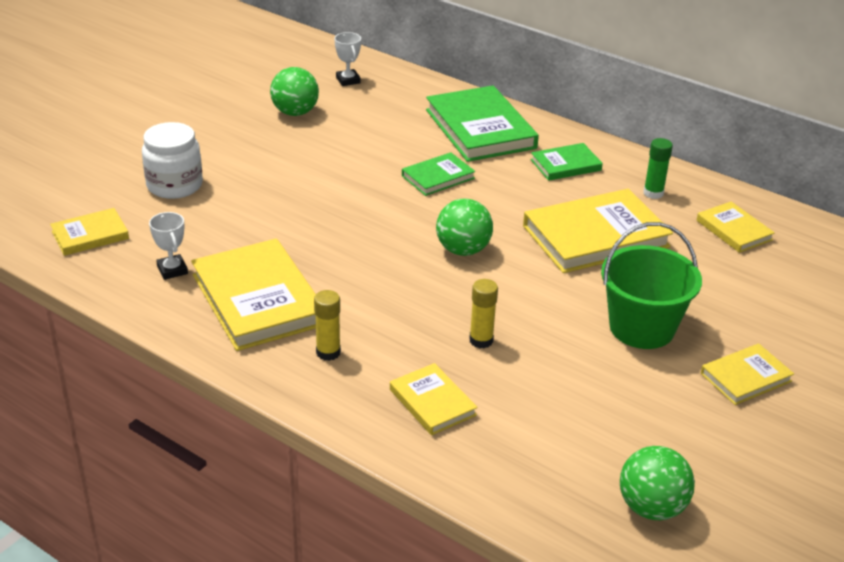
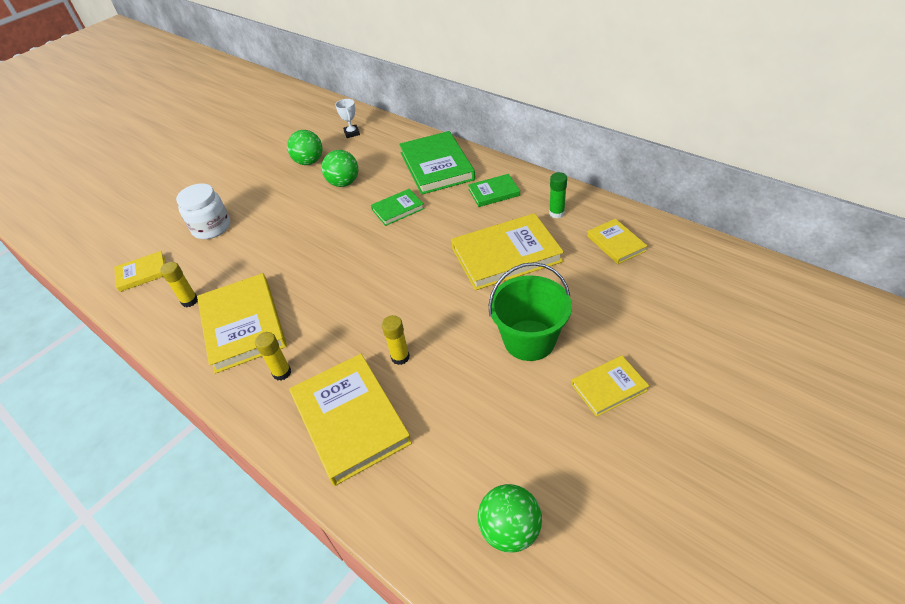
camera: 10 degrees right, 10 degrees up
white trophy [149,212,188,280] -> yellow glue stick [160,262,198,307]
yellow book [390,363,478,435] -> yellow book [290,354,412,486], size x1.89
green ball [436,199,493,256] -> green ball moved to [321,150,358,187]

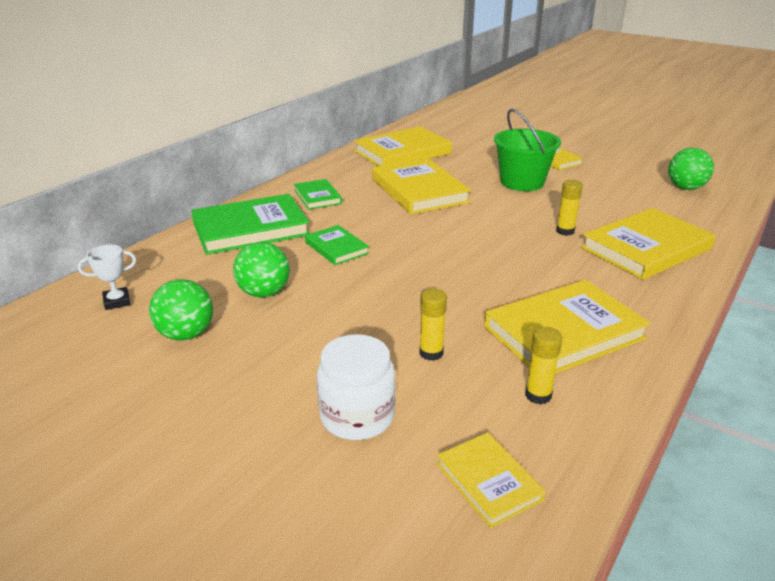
camera: 100 degrees left, 15 degrees down
yellow glue stick [255,332,291,381] -> yellow glue stick moved to [419,288,447,361]
green glue stick [549,172,567,218] -> none
yellow book [587,219,647,264] -> yellow book [354,126,452,166], size x1.89

